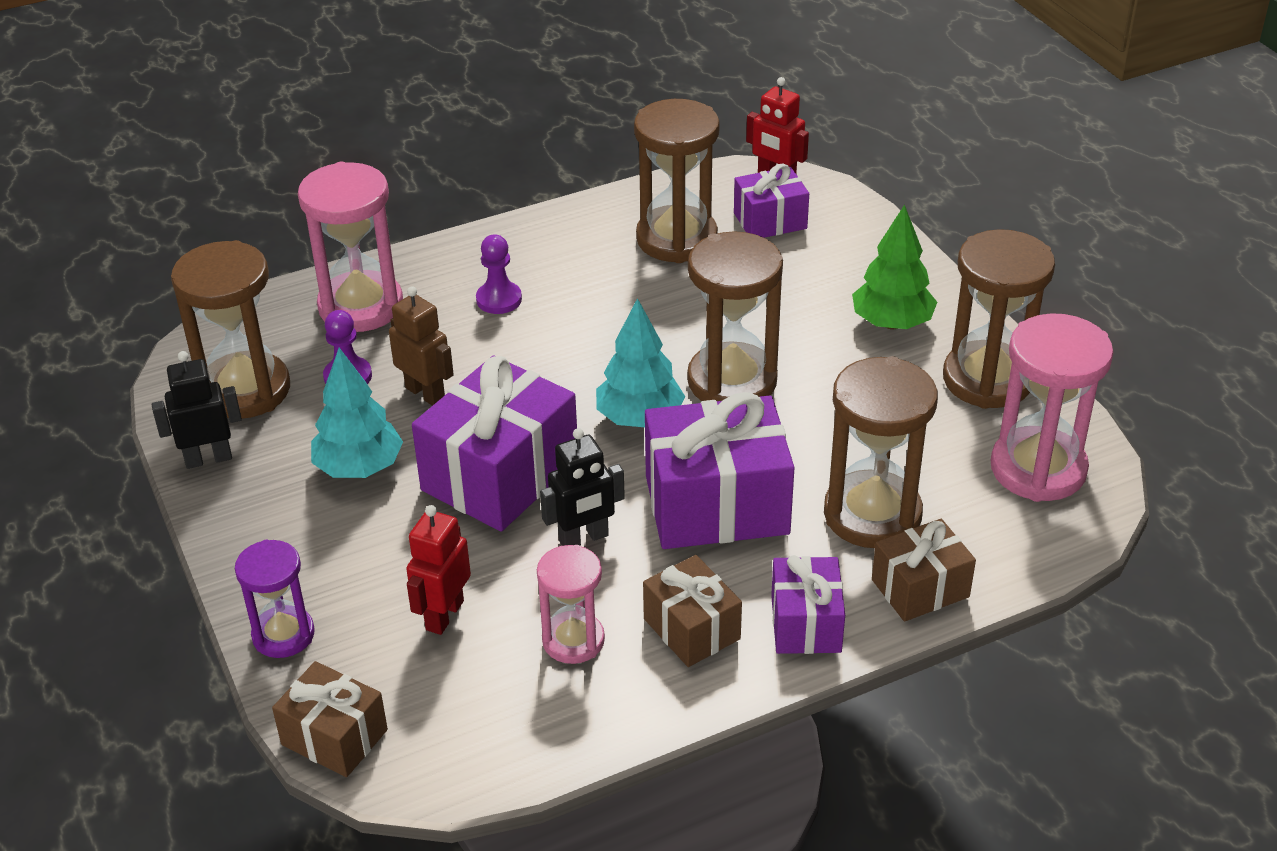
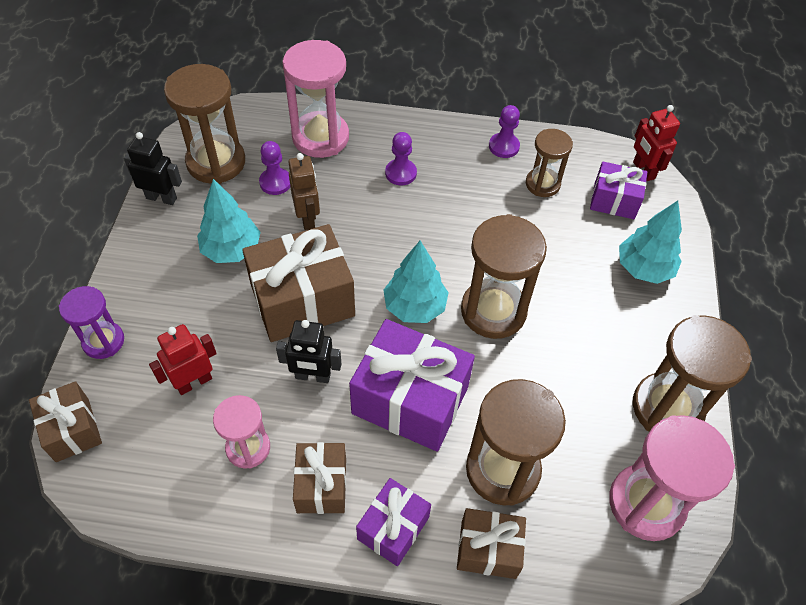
camera: 30 degrees right, 15 degrees up
purple gift [412,355,577,532] -> brown gift [242,224,355,342]
brown hourglass [634,99,720,263] -> brown hourglass [526,129,573,197], size x0.60
green tree [852,204,937,329] -> none
none -> purple pawn [489,105,520,158]
none -> turquoise tree [619,201,682,284]

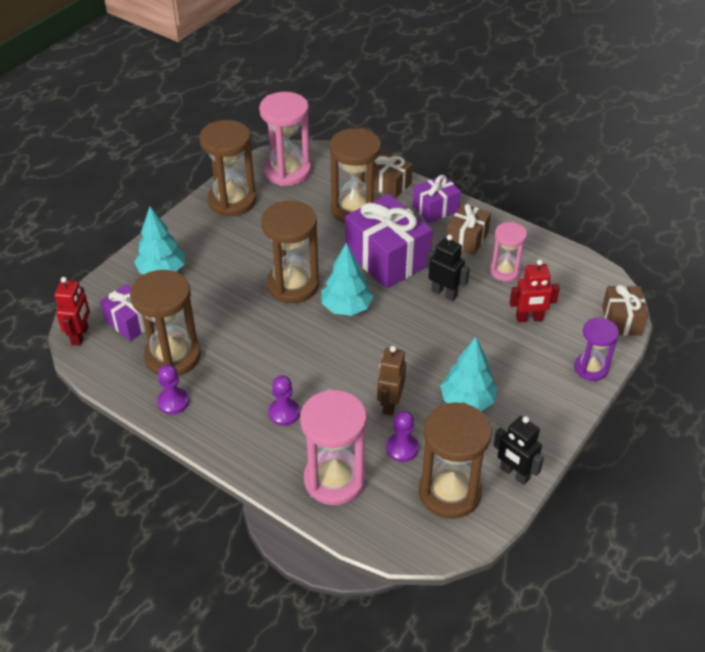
camera: 150 degrees left, 10 degrees down
brown gift [242,224,355,342] -> none
brown hourglass [526,129,573,197] -> brown hourglass [130,270,201,376], size x1.68

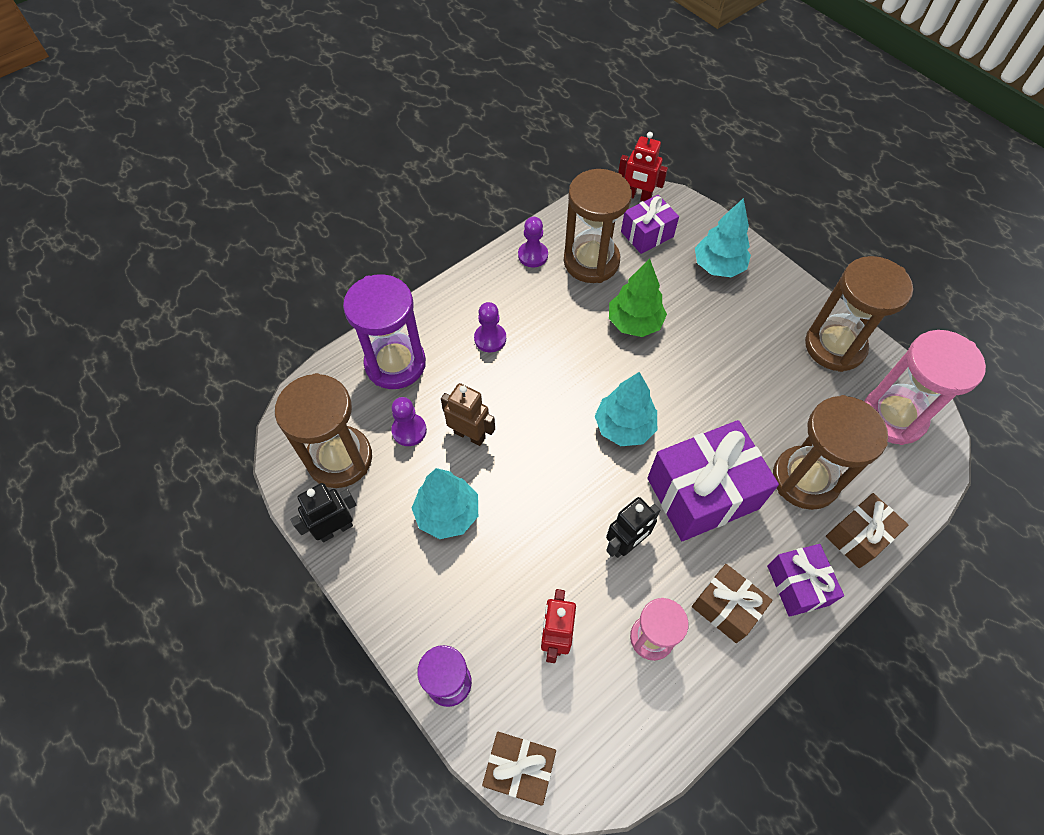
camera: 105 degrees right, 15 degrees up
brown hourglass [261,201,319,303] -> none
pink hourglass [300,389,367,505] -> purple hourglass [343,274,426,389]
none -> green tree [609,259,667,337]

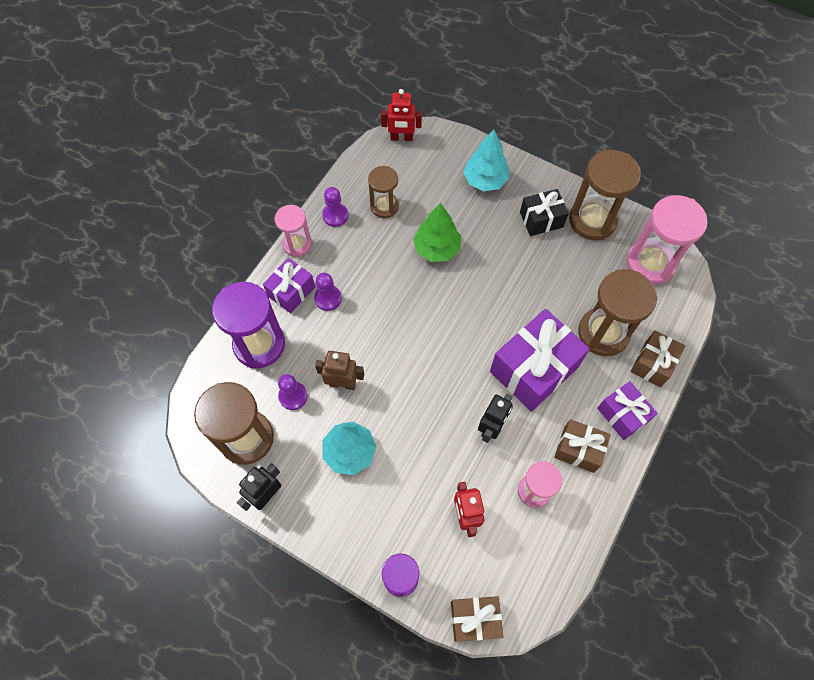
camera: 20 degrees left, 5 degrees up
brown hourglass [564,169,632,283] -> brown hourglass [368,166,399,218], size x0.60
turquoise tree [595,372,657,446] -> none
purple gift [621,195,679,254] -> purple gift moved to [263,258,315,313]
none -> pink hourglass [275,205,312,257]
none -> black gift [520,189,569,236]

